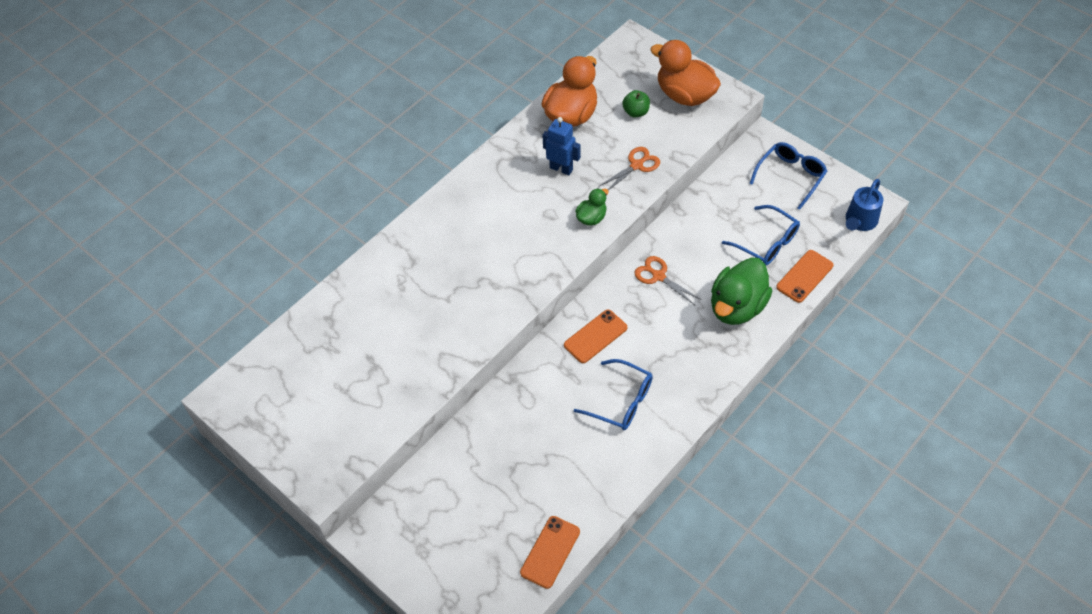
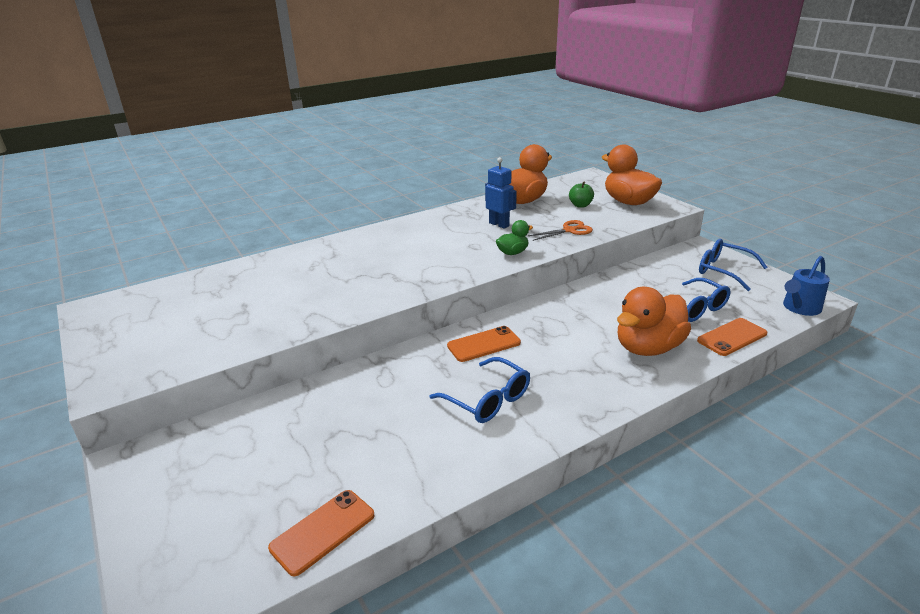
camera: 15 degrees right, 25 degrees down
orange scissors [634,256,700,305] -> none
green duck [711,257,772,325] -> orange duck [617,287,691,356]
blue glasses [749,142,827,210] -> blue glasses turned 105 degrees counterclockwise [699,239,768,291]

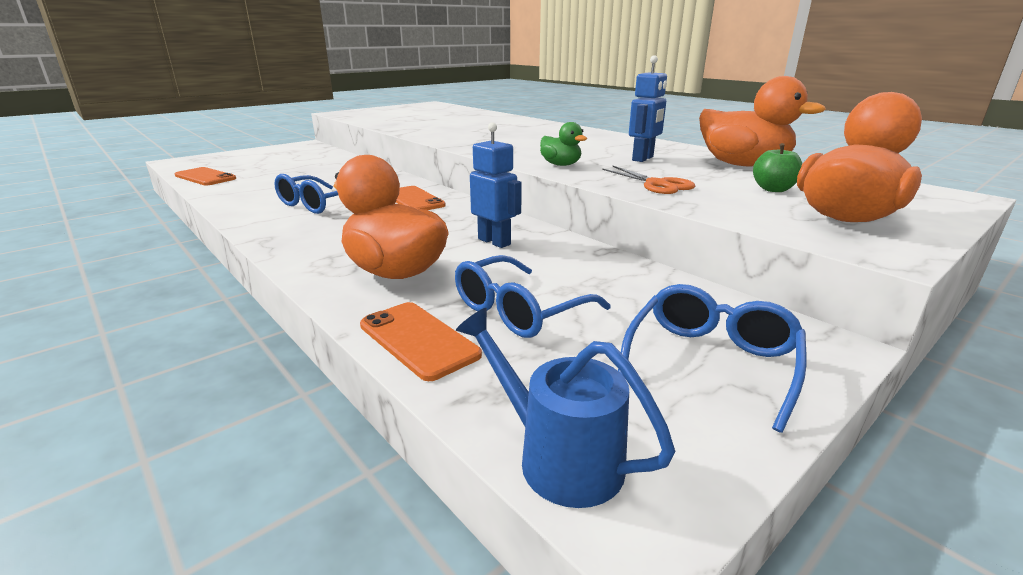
camera: 80 degrees right, 5 degrees down
none -> blue robot [470,122,522,248]

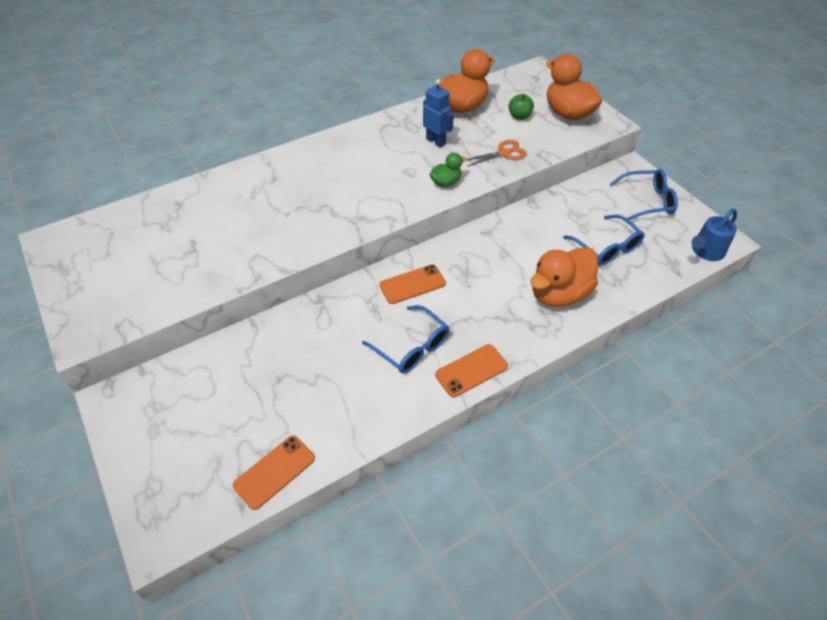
camera: 80 degrees left, 25 degrees up
orange phone [360,302,482,381] -> orange phone moved to [435,344,508,397]
blue robot [470,122,522,248] -> none
blue glasses [618,284,807,433] -> blue glasses turned 135 degrees clockwise [610,169,678,220]

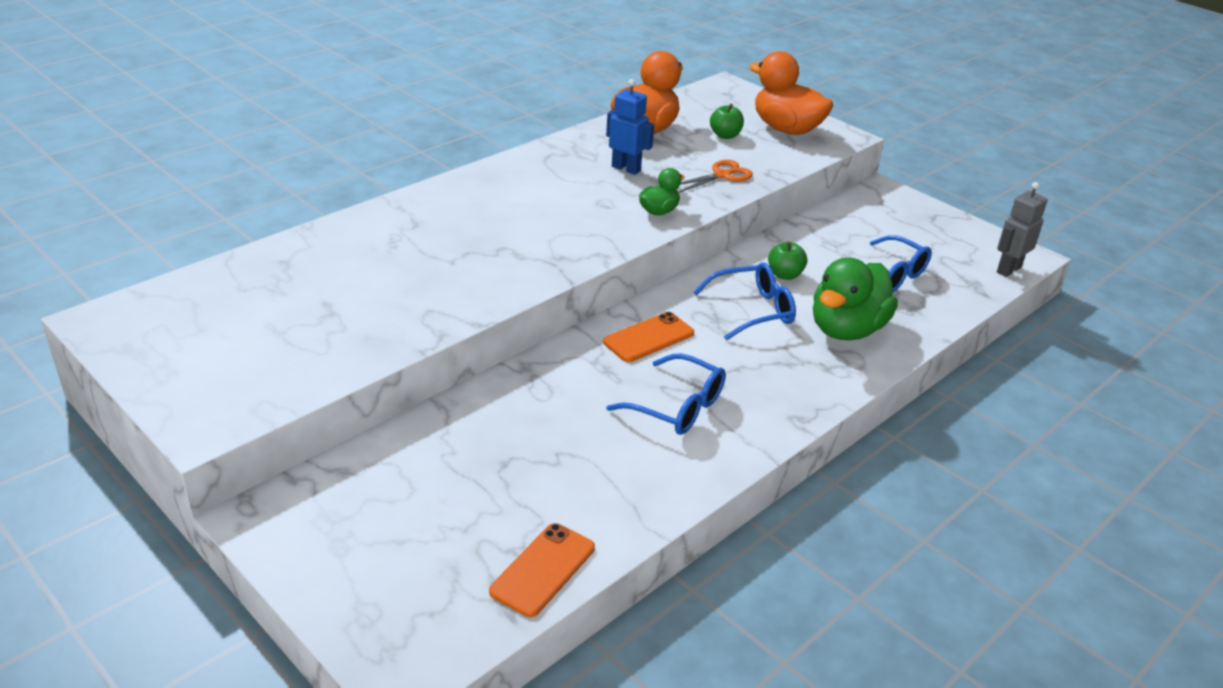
camera: 15 degrees left, 15 degrees down
orange phone [435,344,508,397] -> none
orange duck [530,247,598,307] -> green duck [813,257,898,340]
blue glasses [610,169,678,220] -> blue glasses moved to [693,262,796,340]
blue watering can [691,209,737,261] -> grey robot [997,182,1048,277]
none -> green apple [768,241,807,280]

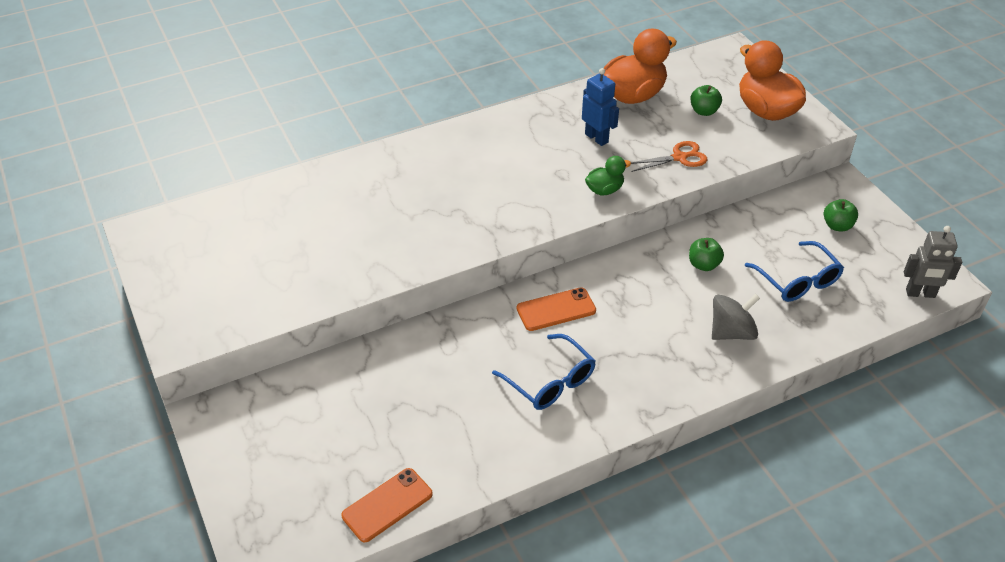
camera: 20 degrees right, 10 degrees up
blue glasses [693,262,796,340] -> none
green duck [813,257,898,340] -> grey spinning top [712,294,760,340]
grey robot [997,182,1048,277] -> grey robot turned 150 degrees counterclockwise [904,226,962,298]
none -> green apple [824,199,858,232]

